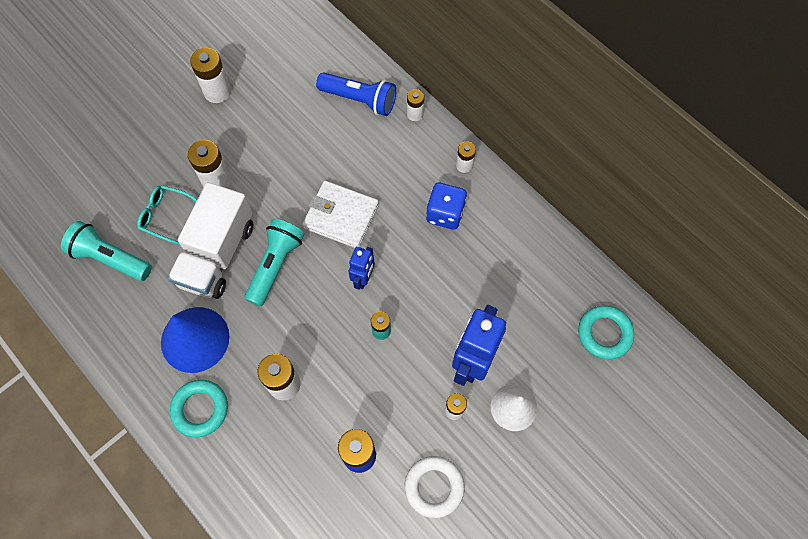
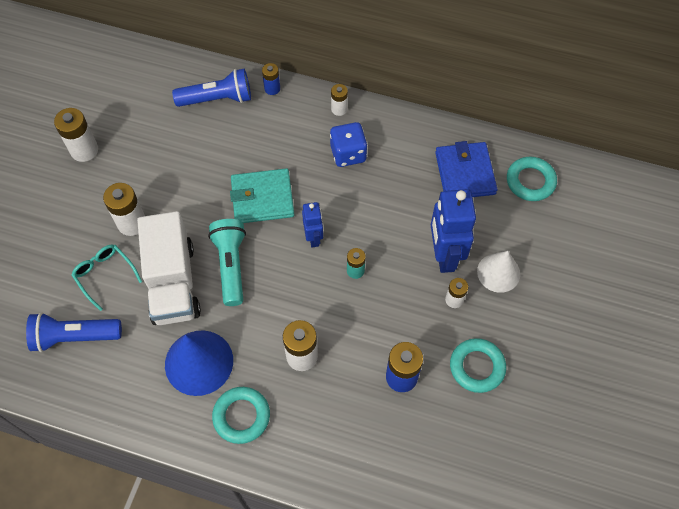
camera: 30 degrees left, 5 degrees down
turquoise flashlight [61,221,152,281] -> blue flashlight [26,312,122,352]
turquoise glasses [137,185,197,245] -> turquoise glasses turned 60 degrees clockwise [71,244,142,311]
white wallet [302,181,379,248] -> turquoise wallet [230,168,294,223]
white ring [405,456,465,518] -> turquoise ring [450,338,506,393]
white battery [407,89,424,121] -> blue battery [262,63,280,95]
none -> blue wallet [435,141,497,197]

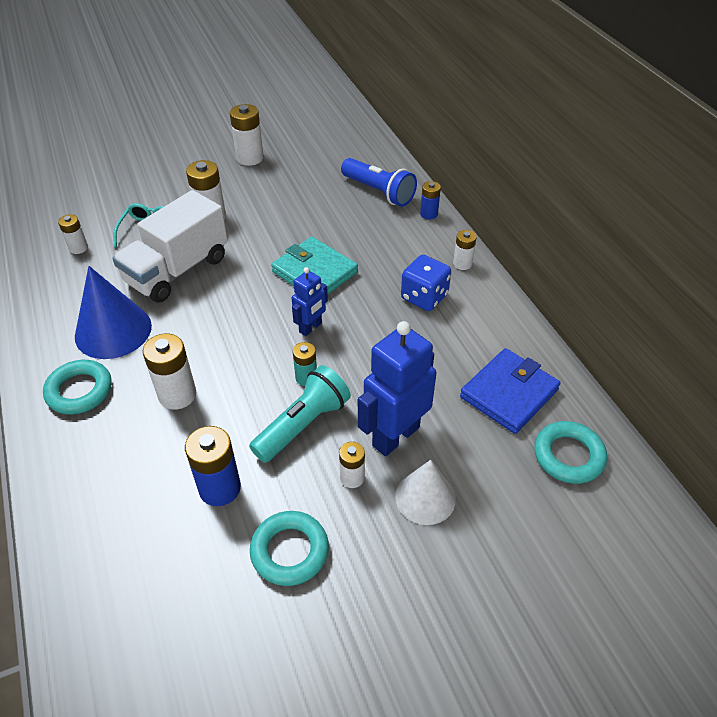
camera: 50 degrees right, 15 degrees down
blue flashlight [26,312,122,352] -> white battery [58,214,88,254]
turquoise flashlight [208,219,246,306] -> turquoise flashlight moved to [249,365,351,463]

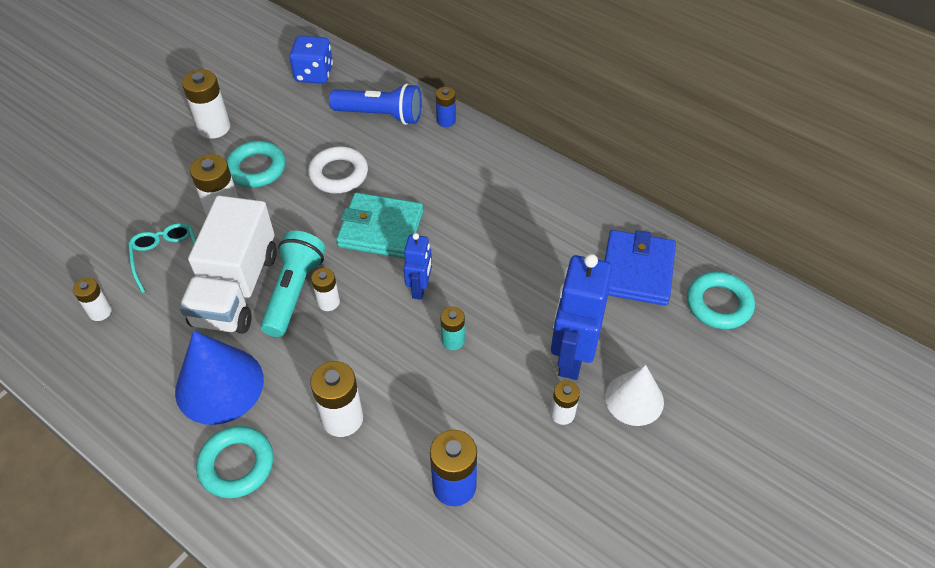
camera: 30 degrees left, 5 degrees up
turquoise flashlight [249,365,351,463] -> turquoise flashlight moved to [260,231,326,337]
turquoise ring [250,511,329,586] -> turquoise ring moved to [226,141,286,187]
blue dice [401,255,451,311] -> blue dice moved to [289,36,333,84]
white battery [453,230,476,270] -> white battery moved to [311,268,340,311]
none -> white ring [308,146,368,194]

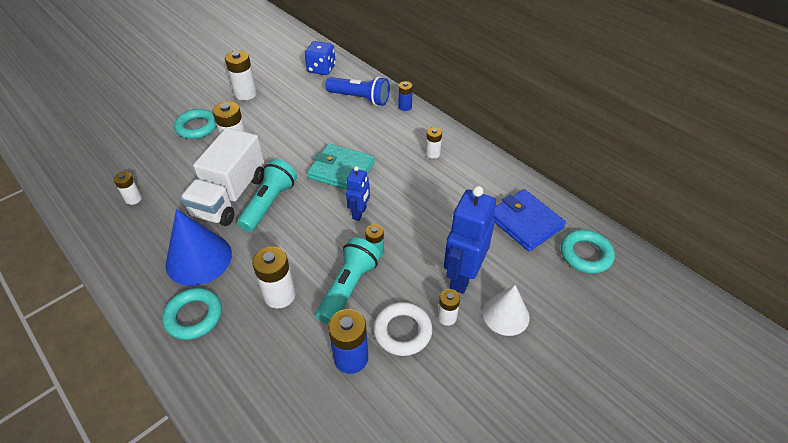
camera: 10 degrees right, 5 degrees down
turquoise glasses [128,223,196,293] -> none
turquoise ring [226,141,286,187] -> turquoise ring moved to [174,109,217,139]
white ring [308,146,368,194] -> white ring moved to [373,302,432,356]
white battery [311,268,340,311] -> white battery moved to [425,127,442,159]
blue wallet [605,230,676,306] -> blue wallet turned 60 degrees counterclockwise [493,189,566,251]
none -> turquoise flashlight [316,237,381,324]

